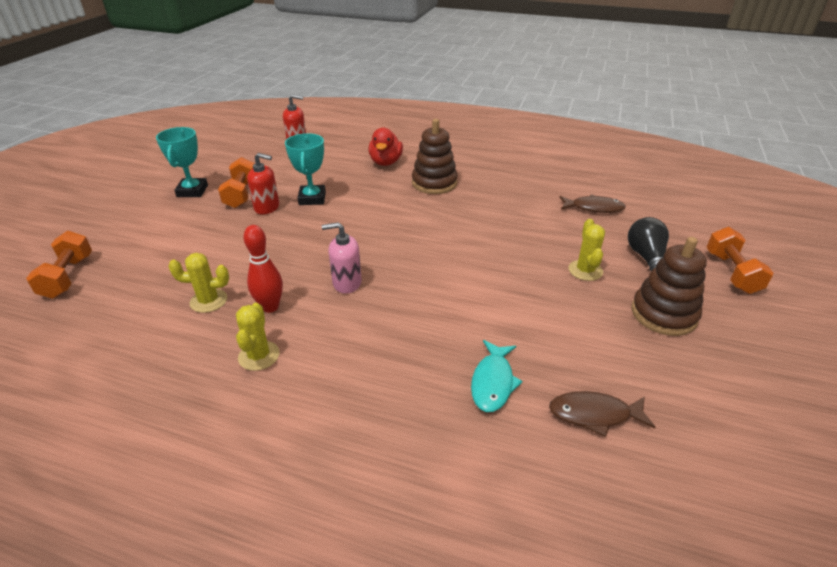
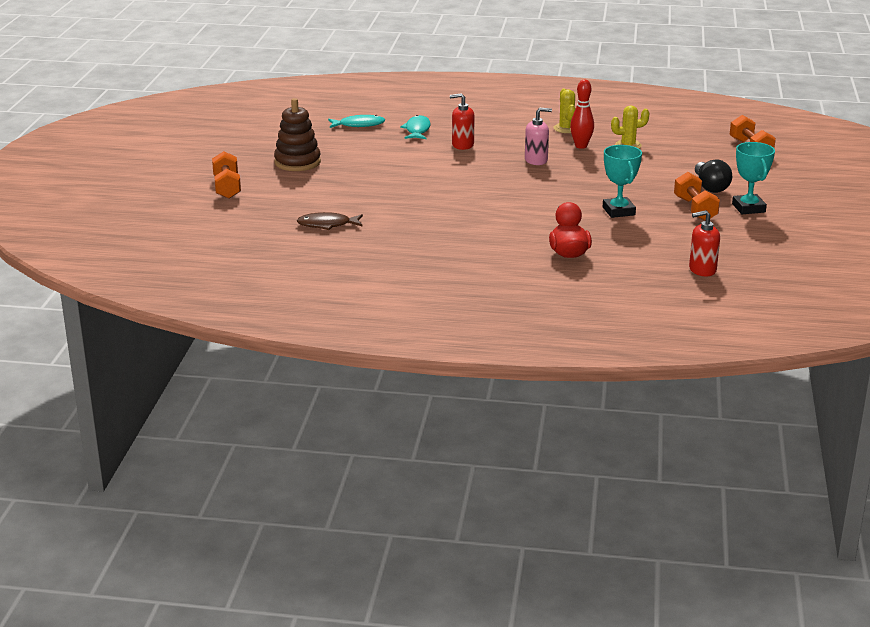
camera: 170 degrees right, 10 degrees down
red soap dispenser [247,153,279,214] -> red soap dispenser moved to [450,93,475,150]
brown stacking toy [412,119,458,194] -> none
brown fish [549,391,656,437] -> turquoise fish [328,115,385,128]
yellow cactus [568,219,605,281] -> none
black light bulb [628,217,669,271] -> black light bulb moved to [695,159,732,193]

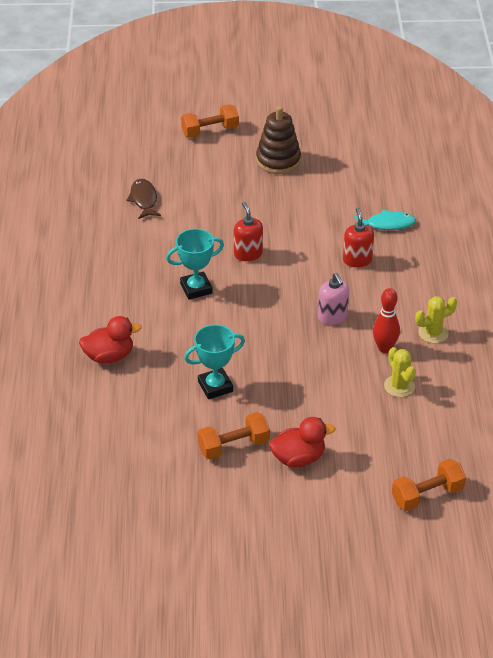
camera: 80 degrees right, 15 degrees up
turquoise fish [328,115,385,128] -> none
red soap dispenser [689,210,720,276] -> red soap dispenser moved to [234,202,263,261]
black light bulb [695,159,732,193] -> red duck [269,417,336,468]
turquoise trophy [732,142,775,214] -> turquoise trophy moved to [166,229,224,300]

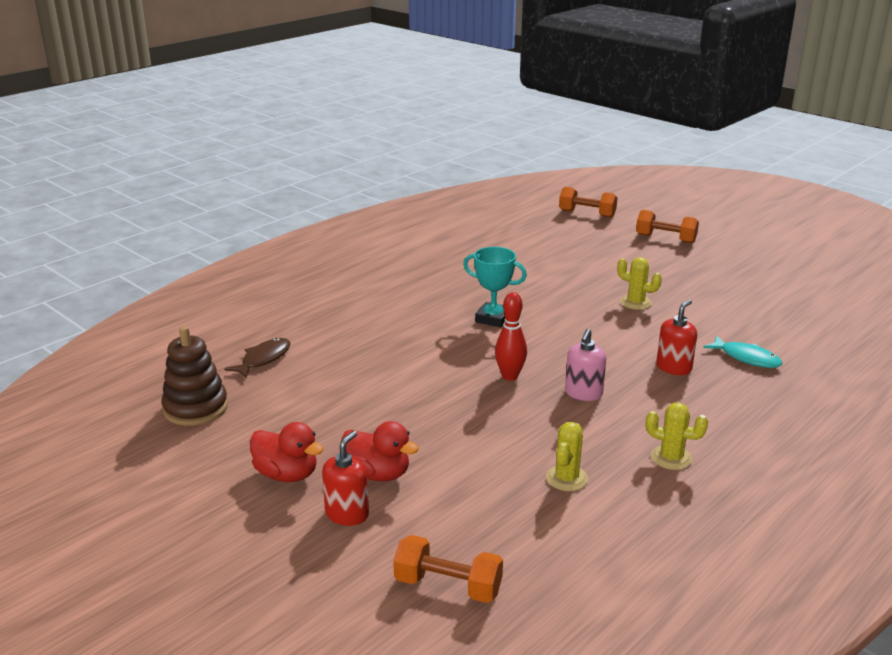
camera: 45 degrees right, 15 degrees down
red duck [79,316,142,364] -> red duck moved to [250,422,324,482]
brown fish [126,179,161,219] -> brown fish moved to [224,338,291,378]
turquoise trophy [184,324,245,399] -> none
orange dumbbell [198,412,270,460] -> orange dumbbell moved to [559,187,617,218]
red soap dispenser [234,202,263,261] -> red soap dispenser moved to [322,431,369,526]
brown stacking toy [256,106,301,174] -> brown stacking toy moved to [161,326,228,426]
red bowling pin [373,288,400,353] -> red bowling pin moved to [495,292,527,381]
none -> yellow cactus [617,257,662,310]

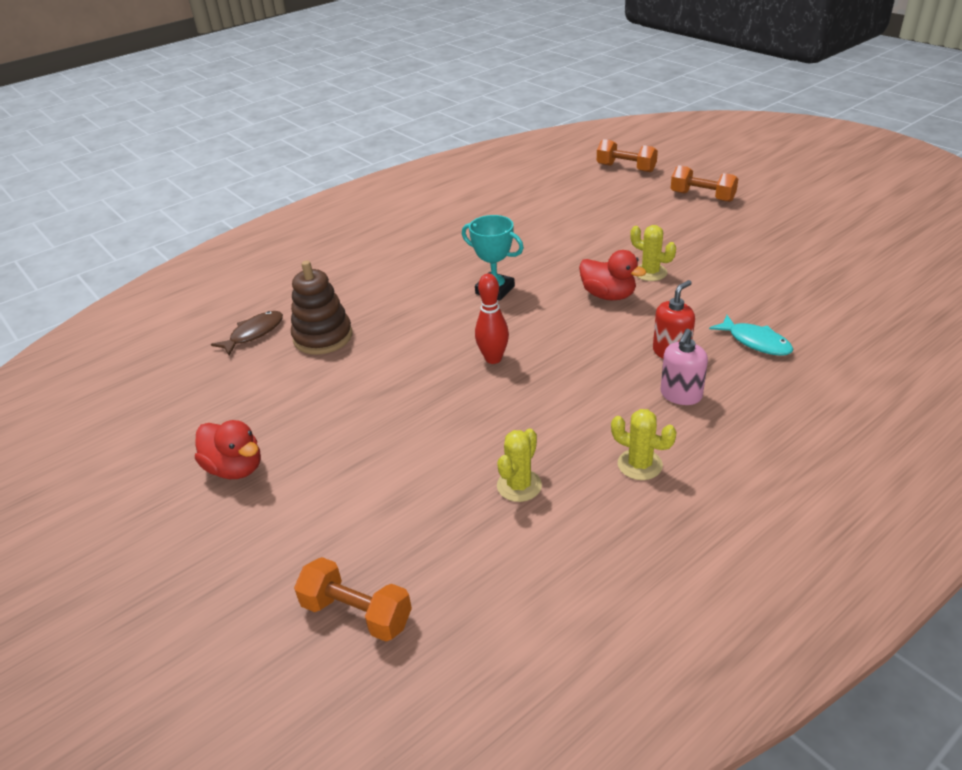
camera: 10 degrees right, 10 degrees up
brown stacking toy [161,326,228,426] -> brown stacking toy moved to [291,261,352,354]
red soap dispenser [322,431,369,526] -> none
red duck [341,421,419,481] -> red duck moved to [579,250,646,300]
pink soap dispenser [565,329,606,401] -> pink soap dispenser moved to [660,329,708,405]

